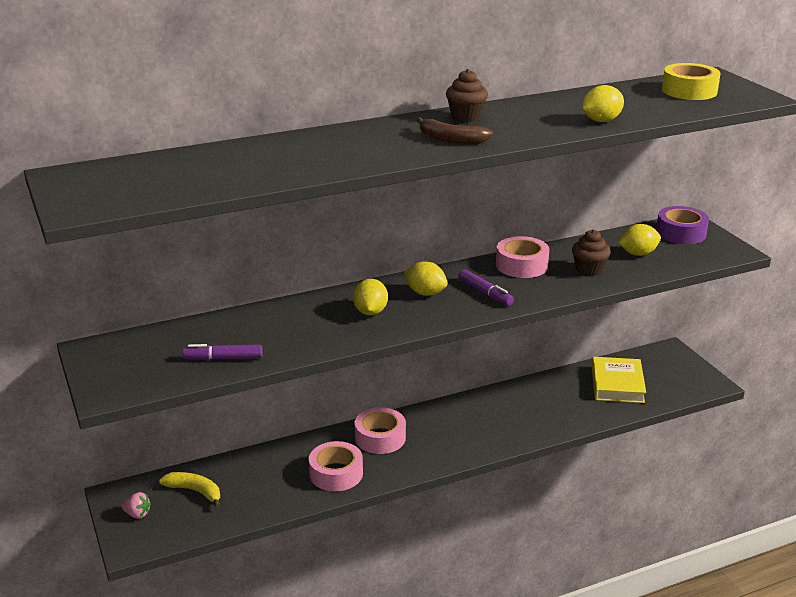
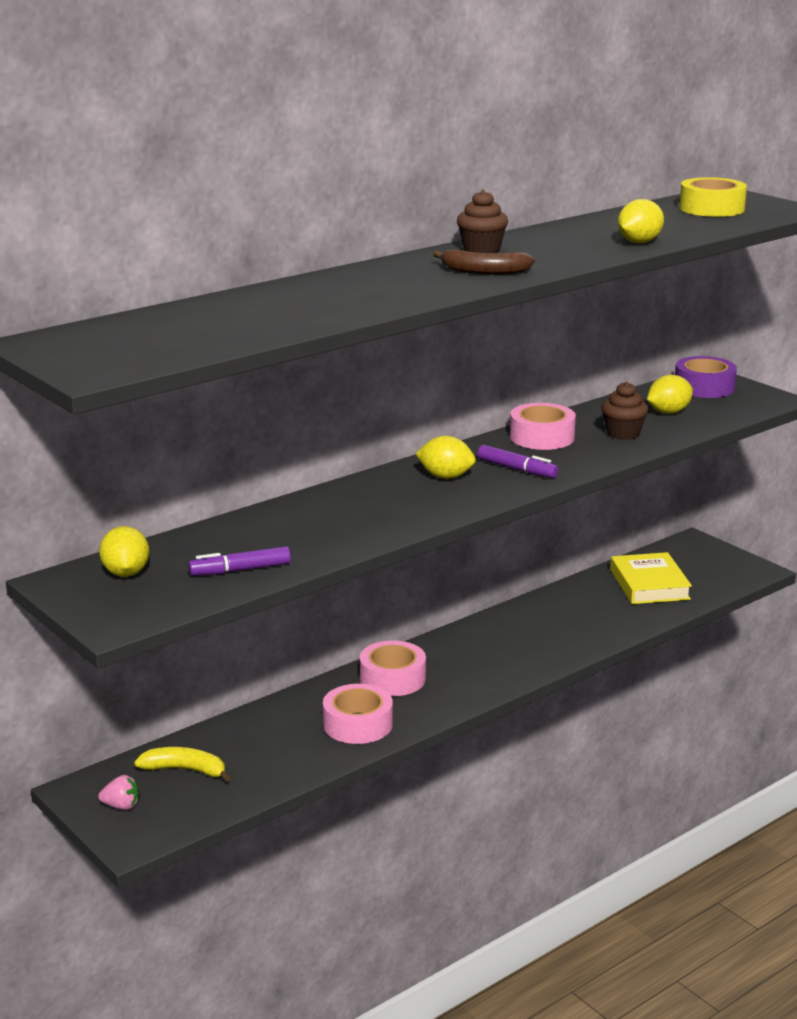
camera: 15 degrees left, 5 degrees down
yellow lemon [353,279,388,315] -> yellow lemon moved to [99,526,149,577]

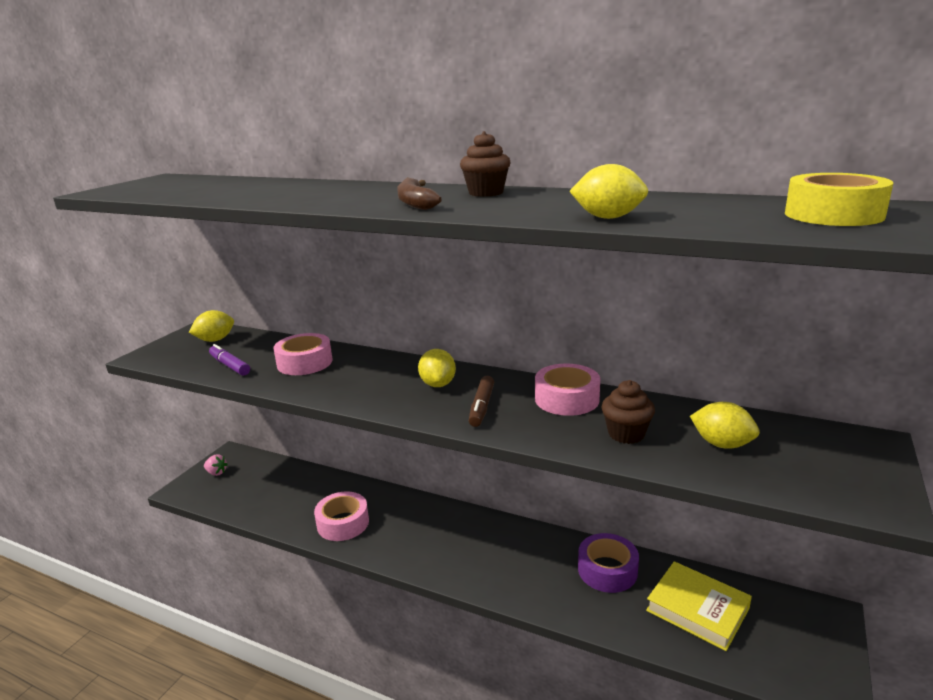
camera: 65 degrees right, 0 degrees up
pink strawberry [98,775,139,810] -> pink strawberry turned 45 degrees counterclockwise [204,454,228,476]
yellow banana [134,747,231,782] -> none
pink tape [360,640,426,696] -> pink tape moved to [273,333,333,375]
purple marker [478,445,558,478] -> brown marker [469,376,494,427]
yellow book [610,552,692,604] -> yellow book turned 75 degrees clockwise [646,561,752,651]
purple tape [675,356,737,398] -> purple tape moved to [578,533,639,593]

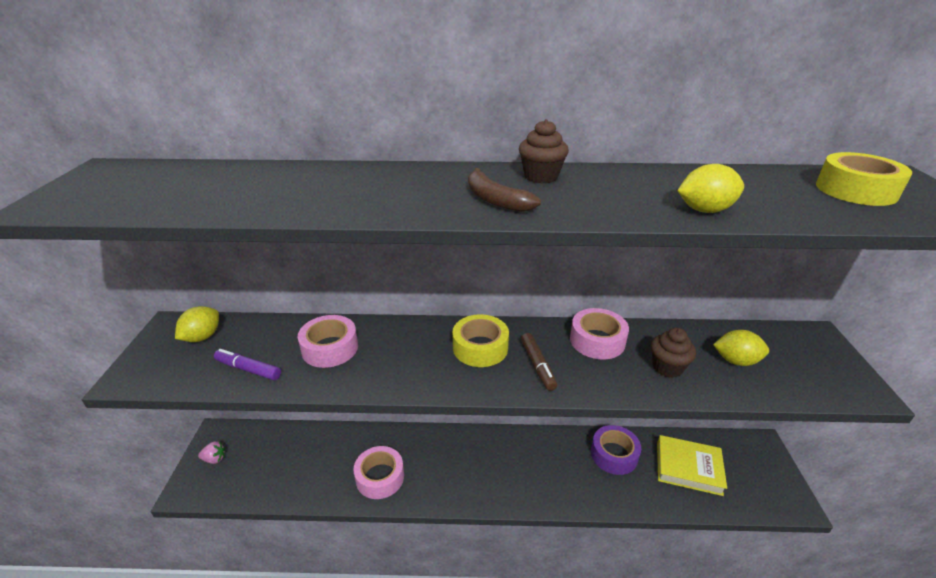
camera: 25 degrees left, 10 degrees up
yellow lemon [418,349,456,387] -> yellow tape [453,314,509,367]

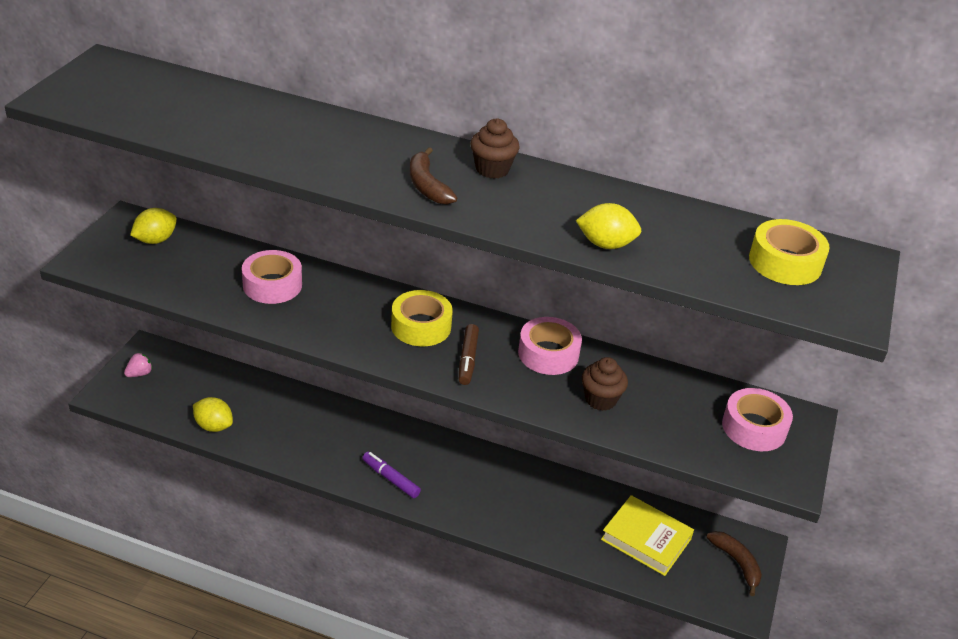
camera: 15 degrees right, 5 degrees up
pink strawberry [198,441,225,464] -> pink strawberry turned 60 degrees counterclockwise [124,353,152,377]
purple marker [214,349,281,380] -> purple marker moved to [362,452,421,498]
pink tape [353,446,404,499] -> pink tape moved to [722,388,793,451]
purple tape [591,425,641,475] -> none
yellow lemon [713,330,769,366] -> yellow lemon moved to [193,397,233,432]
none -> brown banana [706,531,762,596]

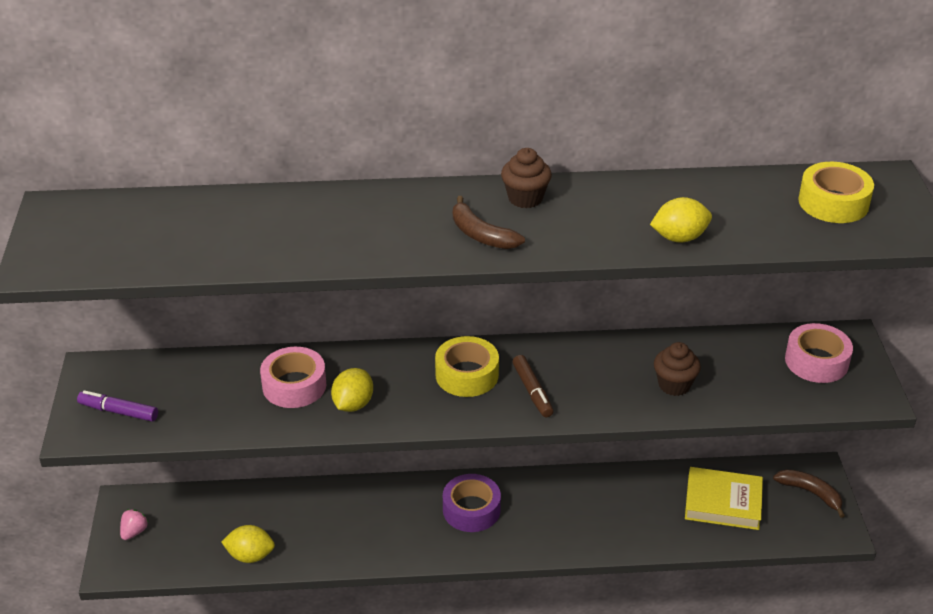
camera: 20 degrees left, 0 degrees up
yellow lemon [130,208,177,244] -> yellow lemon moved to [331,368,373,412]
purple marker [362,452,421,498] -> purple marker moved to [77,390,158,422]
pink tape [518,317,582,375] -> none
none -> purple tape [443,474,501,532]

